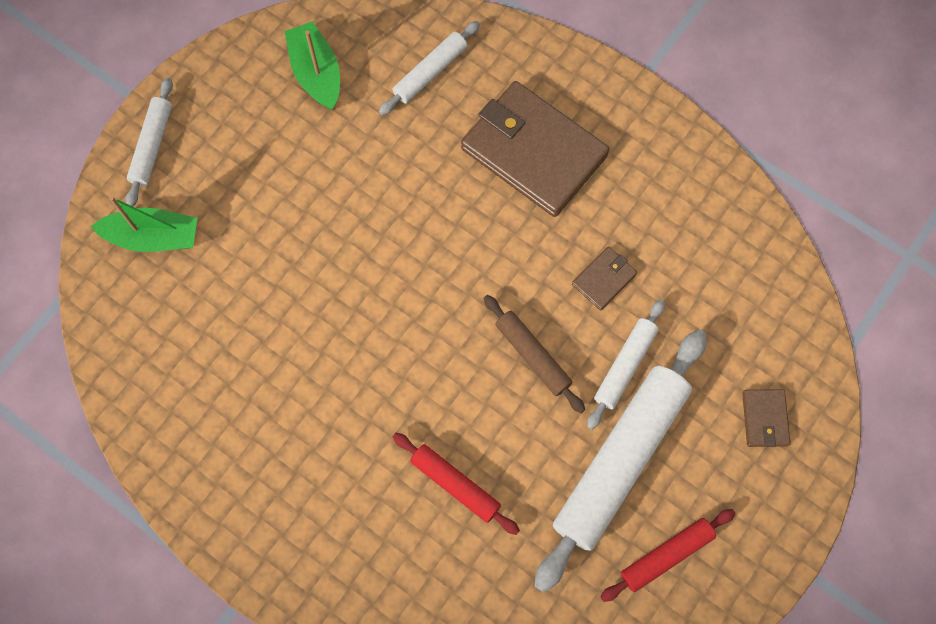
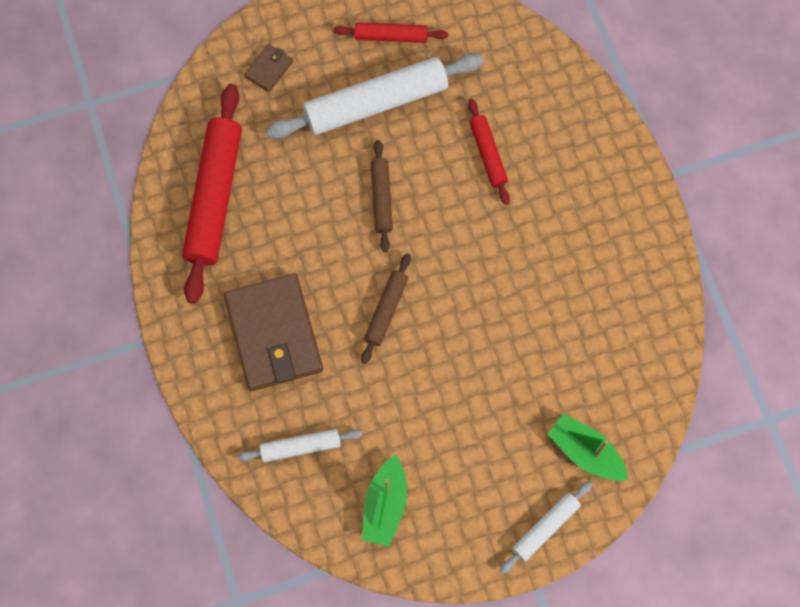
camera: 145 degrees left, 0 degrees up
brown wallet [572,247,637,310] -> none
white rolling pin [587,299,665,430] -> none
none -> red rolling pin [182,84,242,304]
none -> brown rolling pin [361,253,411,364]

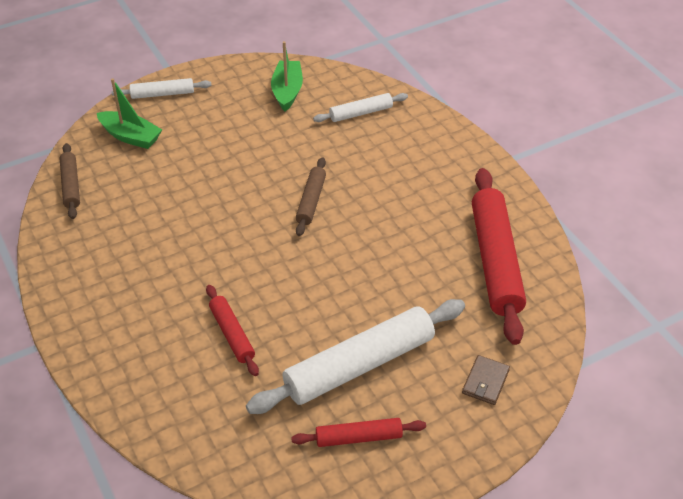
camera: 170 degrees right, 25 degrees down
brown wallet [224,273,323,391] -> none
brown rolling pin [371,140,393,252] -> brown rolling pin moved to [59,143,80,219]
white rolling pin [500,481,593,574] -> white rolling pin turned 45 degrees clockwise [112,78,212,99]

